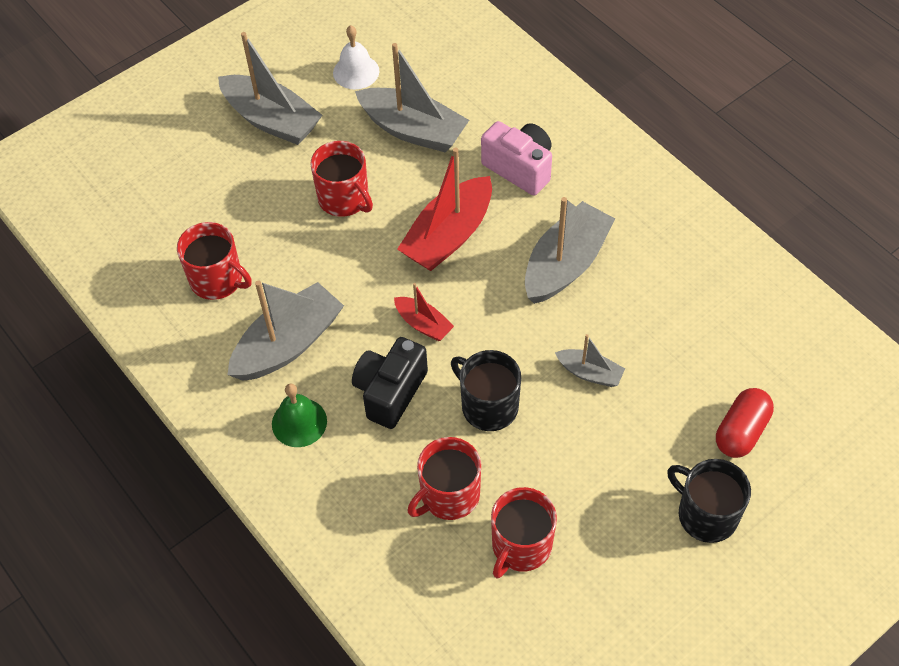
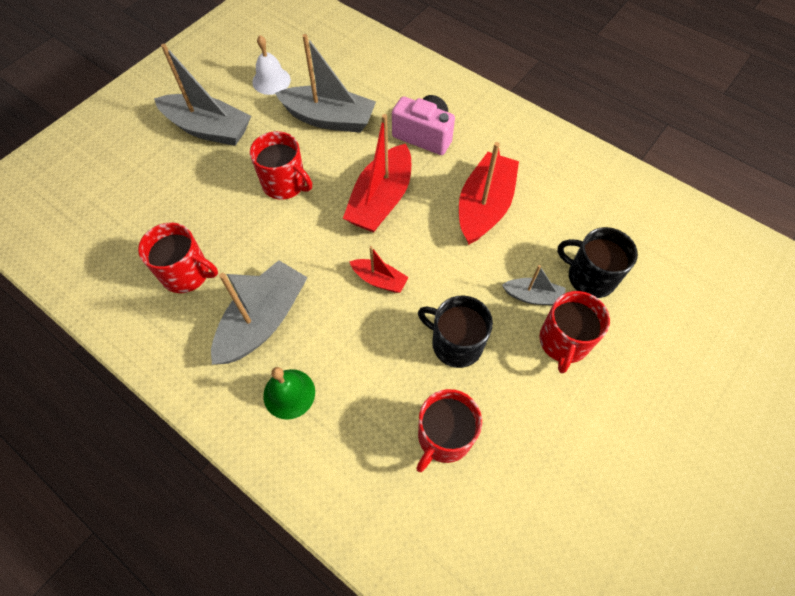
camera: 15 degrees left, 5 degrees up
black camera [352,337,428,429] -> none
red mug [491,487,557,578] -> red mug moved to [539,291,610,373]
grey boat [525,197,615,304] -> red boat [459,142,519,245]
black mug [667,459,751,543] -> black mug moved to [557,227,638,298]
red capsule [716,388,774,458] -> none

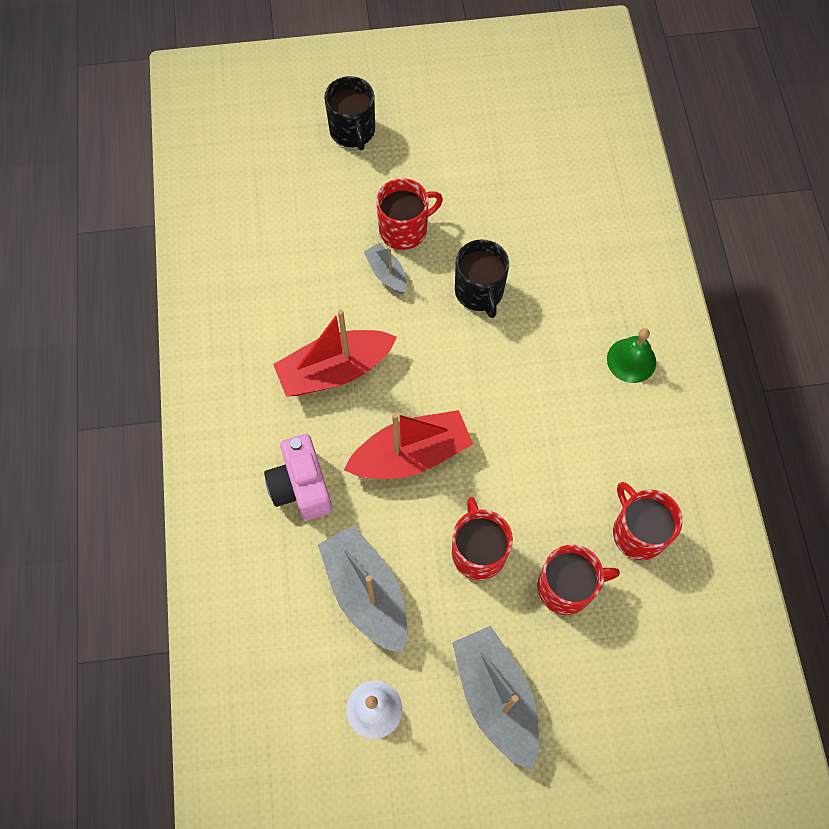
camera: 135 degrees left, 5 degrees up
grey boat [211,260,308,365] -> none
red boat [349,246,409,293] -> none
red mug [416,389,482,472] -> red mug moved to [537,544,620,615]
black mug [557,227,638,298] -> black mug moved to [324,76,375,151]

